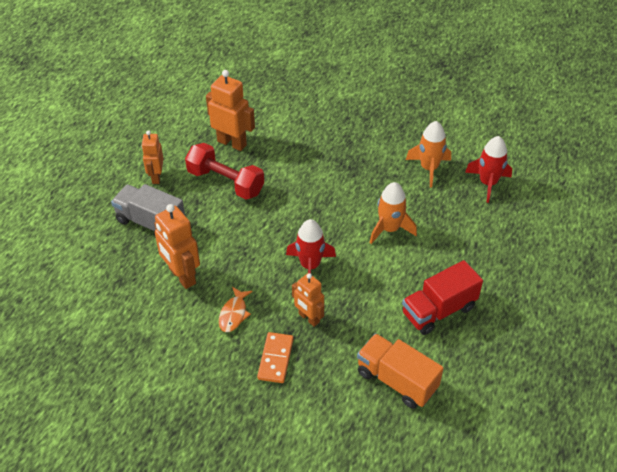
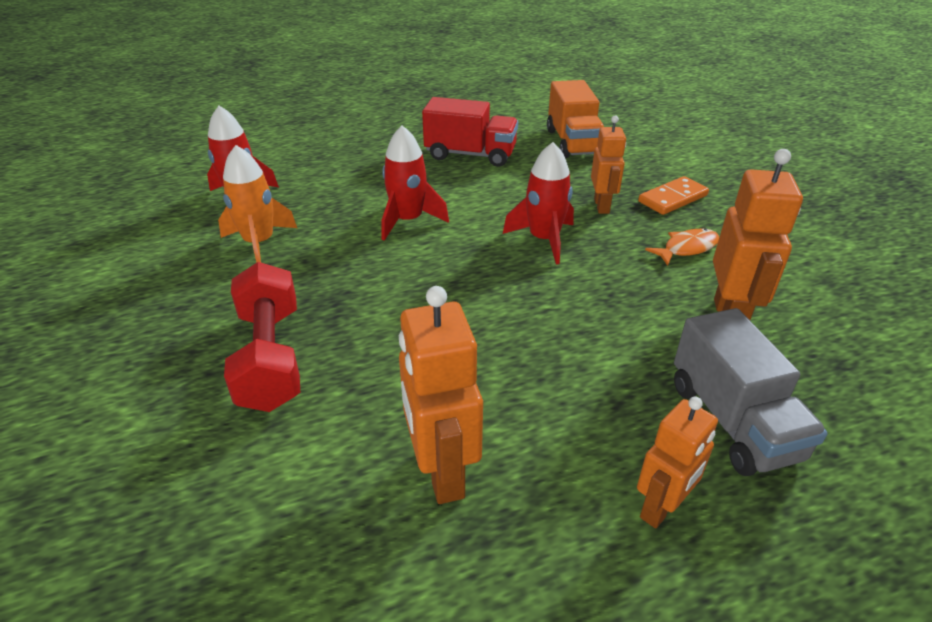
camera: 135 degrees left, 10 degrees down
red dumbbell [185,143,264,200] -> red dumbbell moved to [224,262,300,412]
orange rocket [370,182,417,244] -> red rocket [382,125,449,241]

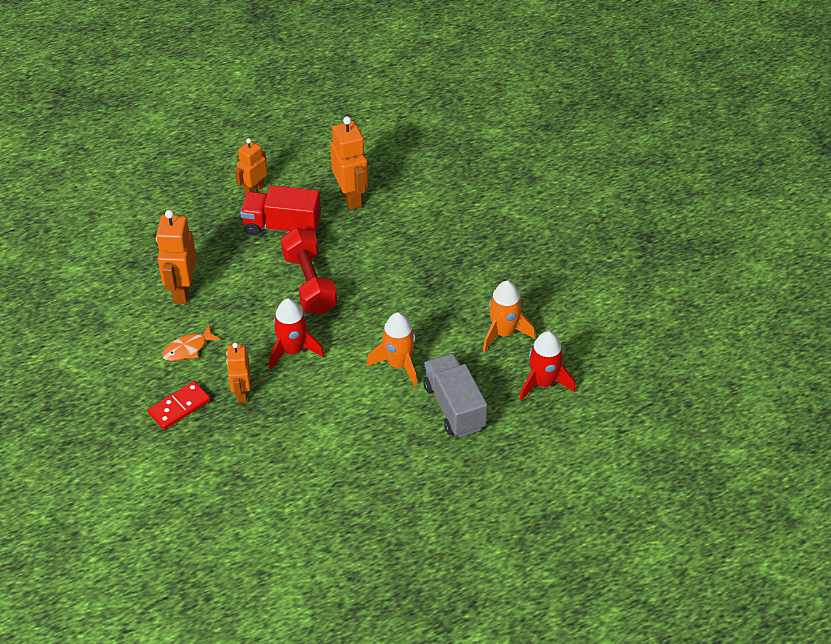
camera: 175 degrees right, 10 degrees up
red dumbbell [224,262,300,412] -> red dumbbell moved to [281,228,337,315]
red rocket [382,125,449,241] -> orange rocket [367,312,417,386]
red truck [422,97,518,167] -> red truck moved to [240,185,321,236]
orange truck [547,80,604,158] -> none
orange domino [638,176,709,215] -> red domino [148,381,210,430]
grey truck [674,308,828,476] -> grey truck moved to [423,353,487,437]

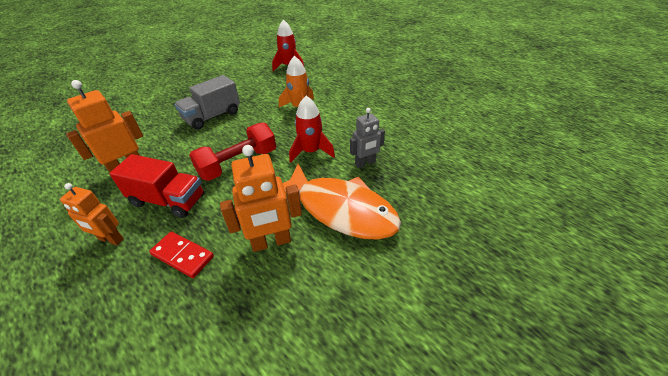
camera: 110 degrees left, 5 degrees down
red domino [148,381,210,430] -> red domino moved to [149,232,214,278]
orange fish [162,325,221,361] -> orange fish [283,164,401,240], size x2.42
orange robot [226,342,251,403] -> grey robot [350,108,385,168]
red truck [240,185,321,236] -> red truck turned 60 degrees counterclockwise [109,154,204,218]
grey truck [423,353,487,437] -> grey truck moved to [174,75,240,130]
orange rocket [483,281,535,352] -> none

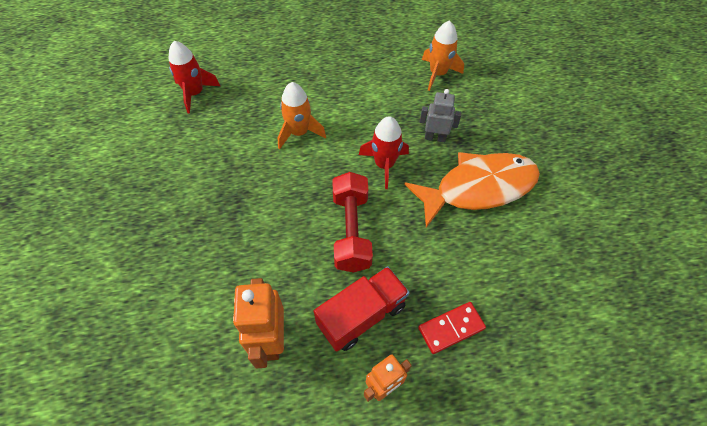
camera: 55 degrees left, 15 degrees up
grey truck [174,75,240,130] -> none
orange robot [220,145,302,252] -> none
grey robot [350,108,385,168] -> grey robot turned 90 degrees counterclockwise [420,89,461,142]
none -> orange rocket [422,20,464,91]

